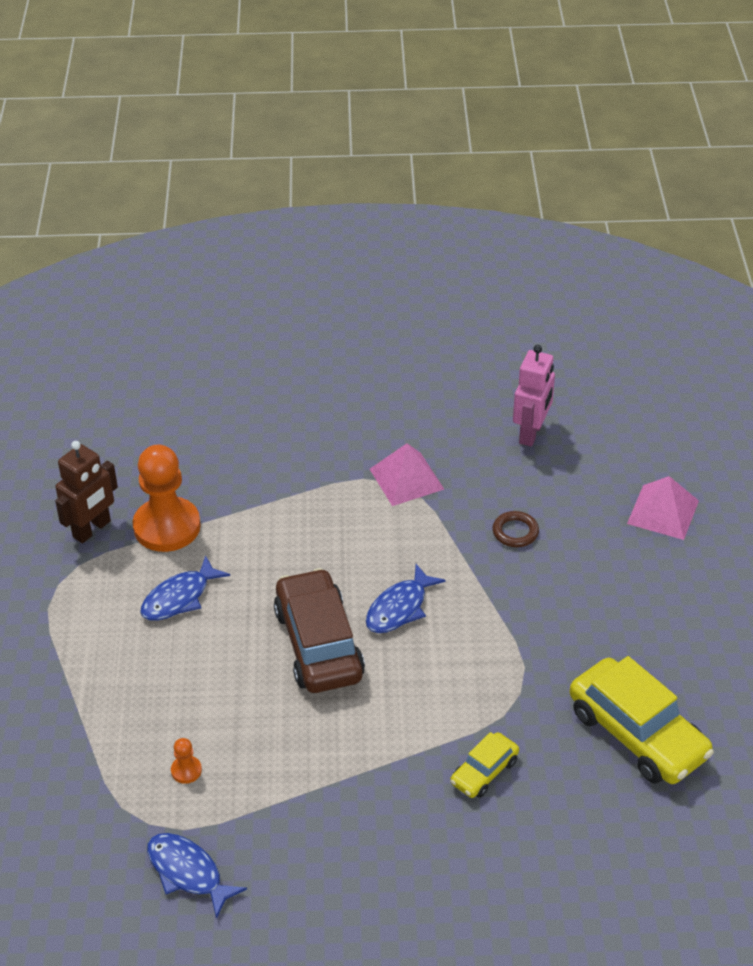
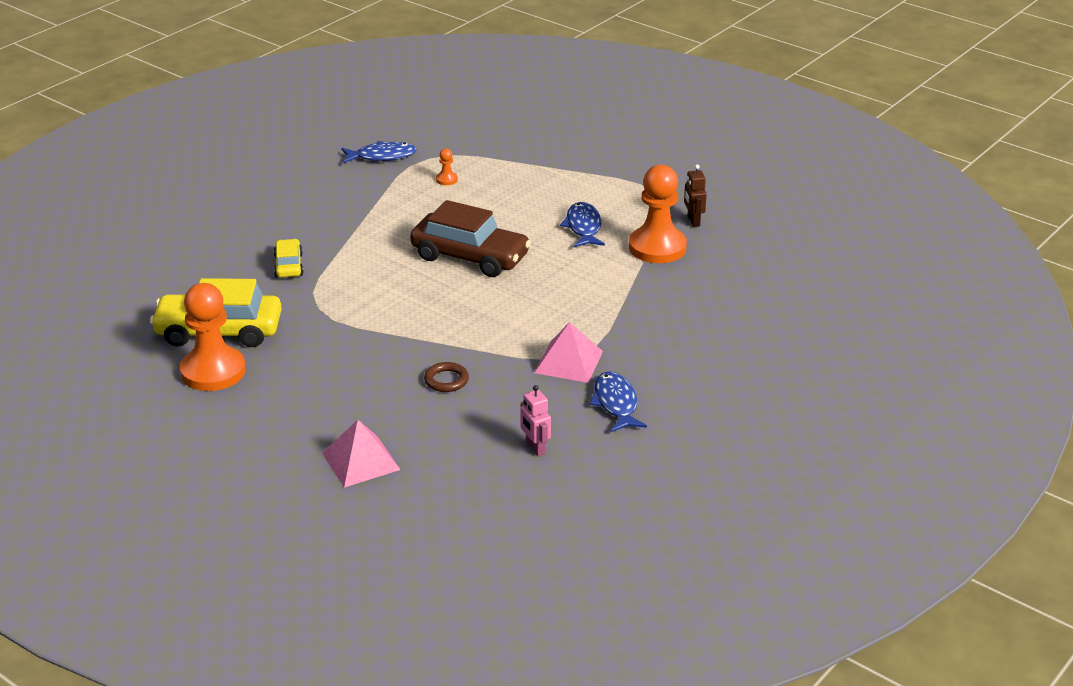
camera: 130 degrees right, 10 degrees down
brown robot [55,441,118,543] -> brown robot [684,164,707,227], size x0.63
blue fish [366,564,446,633] -> blue fish moved to [590,371,647,432]
pink robot [513,345,555,447] -> pink robot [520,385,551,456], size x0.63
none -> orange pawn [180,283,246,391]

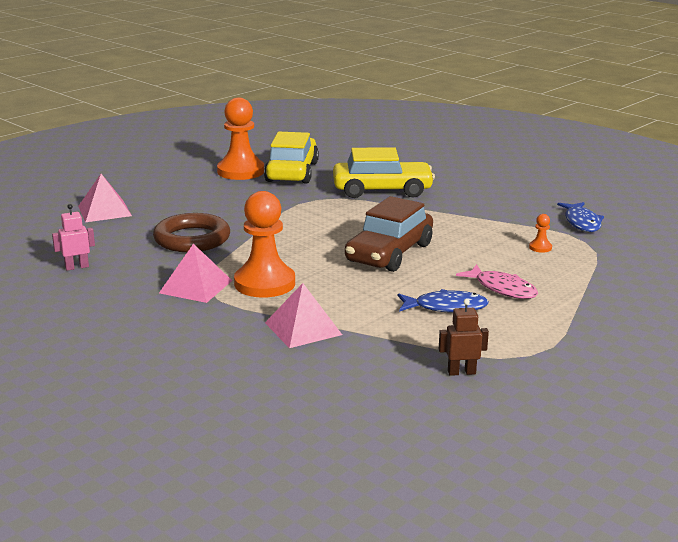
camera: 95 degrees right, 10 degrees down
yellow car [274,239,303,278] -> yellow car [333,147,435,198], size x1.97
brown ring [424,362,469,392] -> brown ring [153,213,230,252], size x1.99
blue fish [590,371,647,432] -> none
orange pawn [629,165,687,263] -> orange pawn moved to [234,191,295,298]
none -> pink pyramid [265,283,342,348]
none -> pink fish [456,264,538,299]

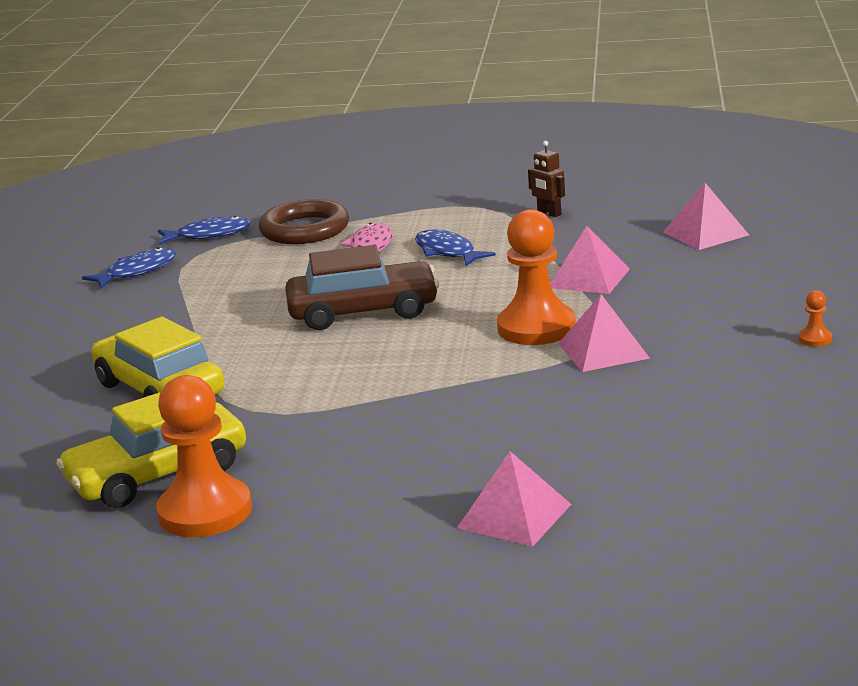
camera: 125 degrees left, 0 degrees up
pink robot [52,204,95,271] -> none
brown ring [153,213,230,252] -> brown ring moved to [259,199,349,244]
orange pawn [529,214,552,253] -> orange pawn moved to [798,290,832,347]
none -> blue fish [158,216,251,245]
none -> pink pyramid [663,183,749,250]

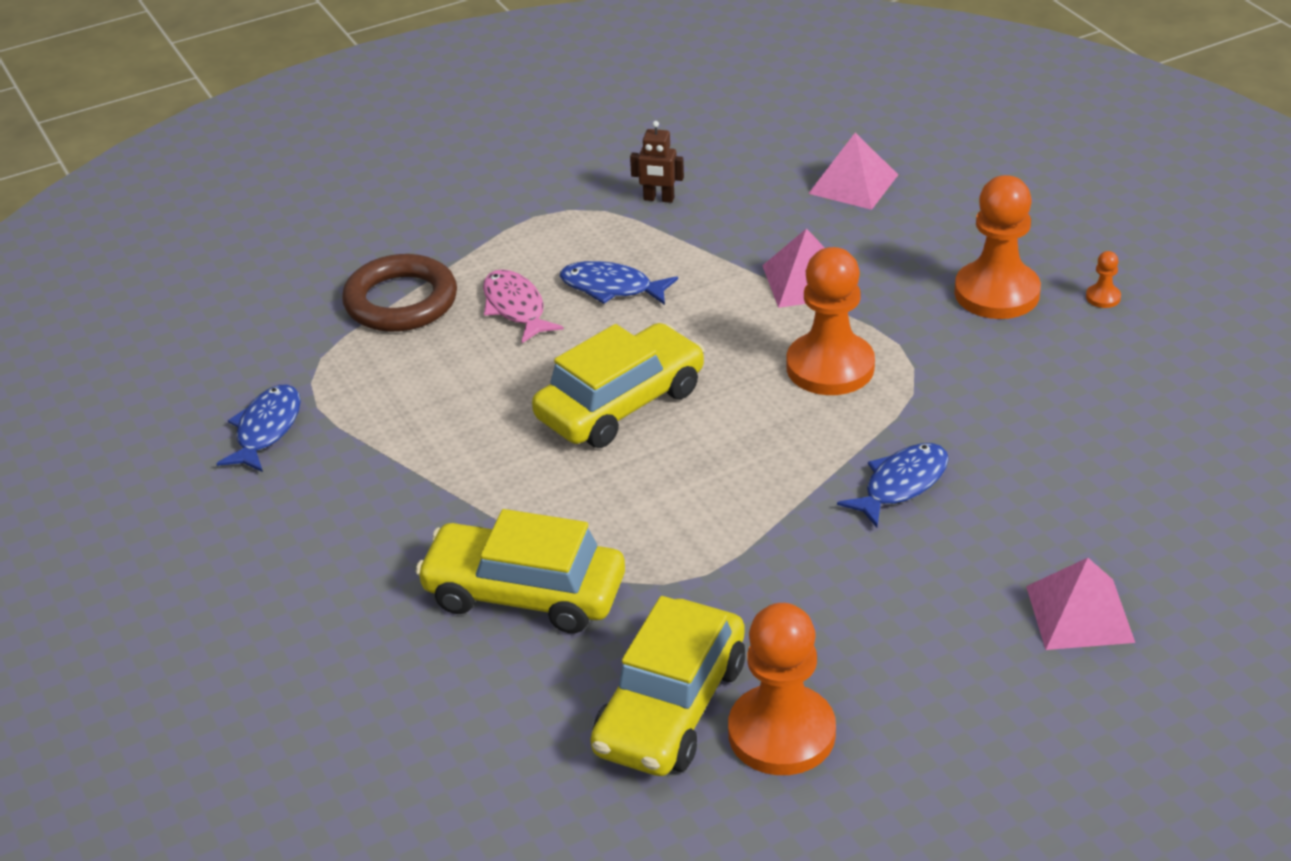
camera: 35 degrees left, 15 degrees up
blue fish [158,216,251,245] -> blue fish moved to [837,443,949,528]
brown car [285,245,439,330] -> yellow car [532,323,705,448]
pink pyramid [558,294,650,372] -> none
none -> orange pawn [954,175,1041,319]

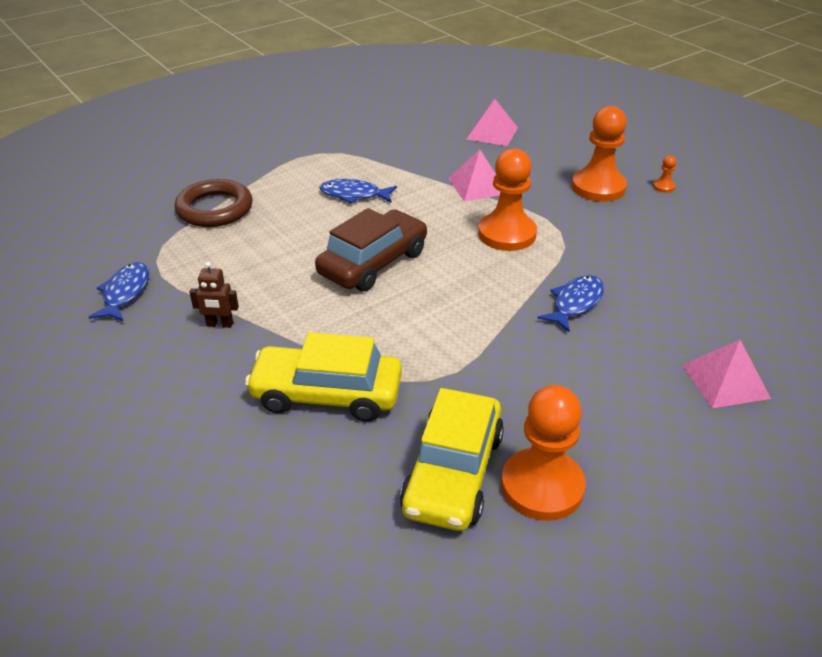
camera: 10 degrees left, 0 degrees up
pink fish [483,269,564,343] -> none
yellow car [532,323,705,448] -> brown car [315,208,427,292]
brown robot [630,121,684,203] -> brown robot moved to [190,262,239,328]

